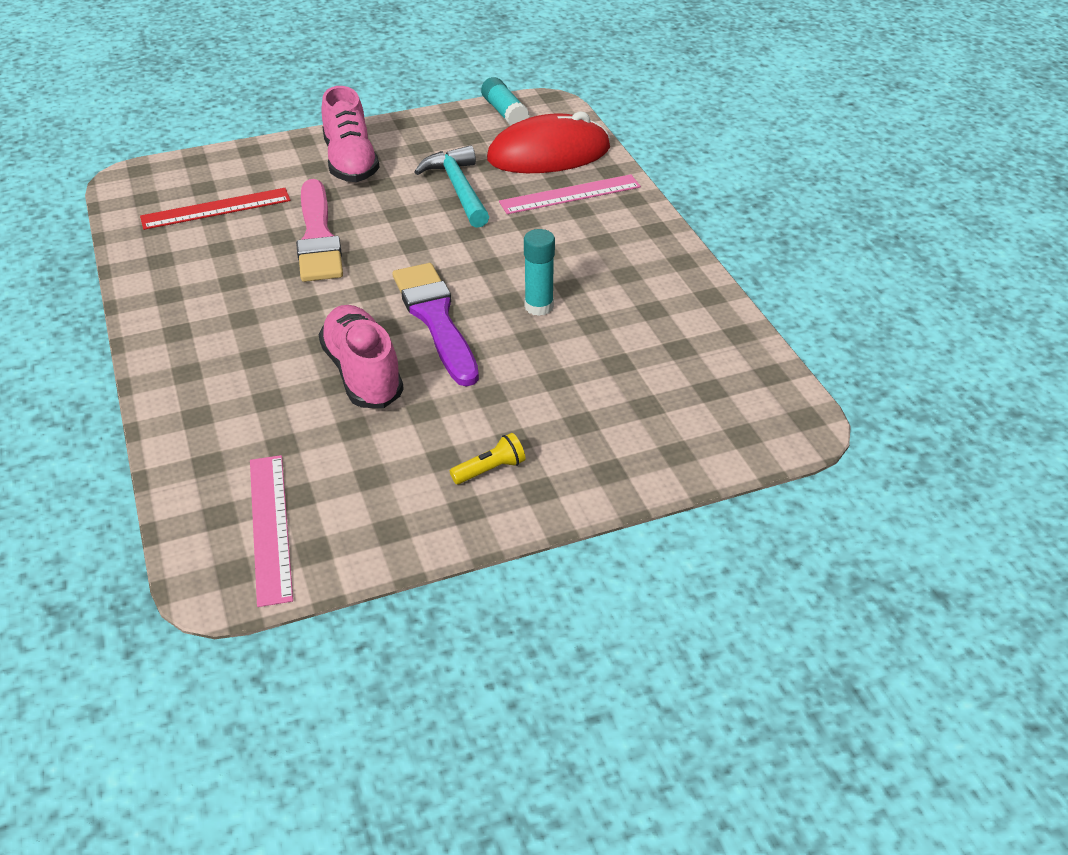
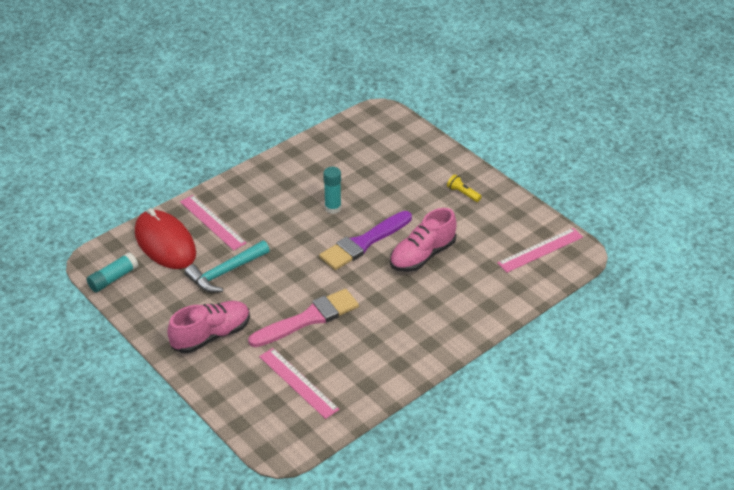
camera: 110 degrees left, 0 degrees up
red ruler [140,188,291,230] -> pink ruler [259,348,339,419]

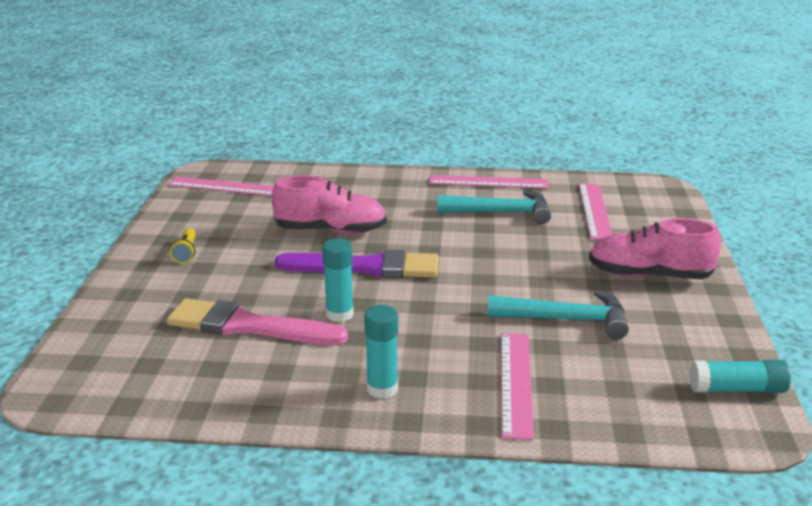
camera: 135 degrees left, 15 degrees down
red mouse [135,208,196,269] -> none
pink brush [248,289,359,347] -> pink brush moved to [167,298,348,345]
none -> turquoise glue stick [364,305,398,399]
none -> pink ruler [429,175,548,189]
none -> turquoise hammer [438,190,551,224]

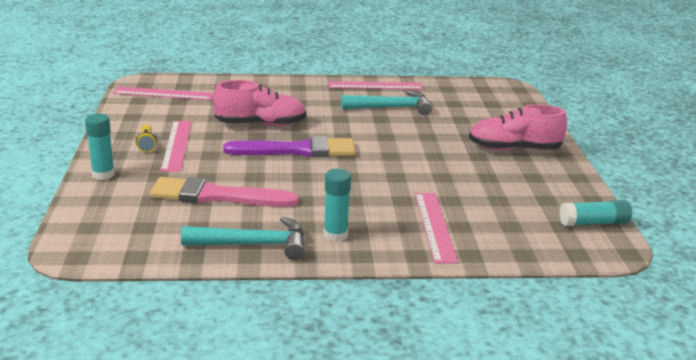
camera: 10 degrees left, 0 degrees up
turquoise glue stick [322,238,354,322] -> turquoise glue stick moved to [85,114,115,180]
turquoise hammer [488,290,629,339] -> turquoise hammer moved to [181,217,305,260]
pink ruler [579,184,612,240] -> pink ruler moved to [161,121,192,172]

